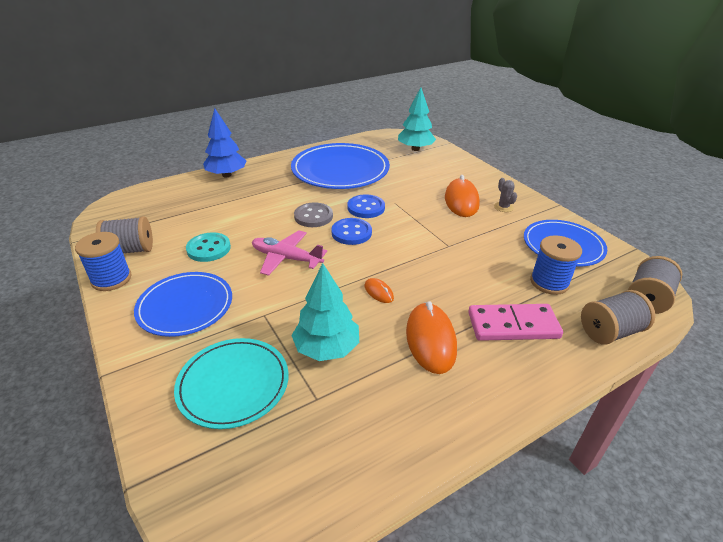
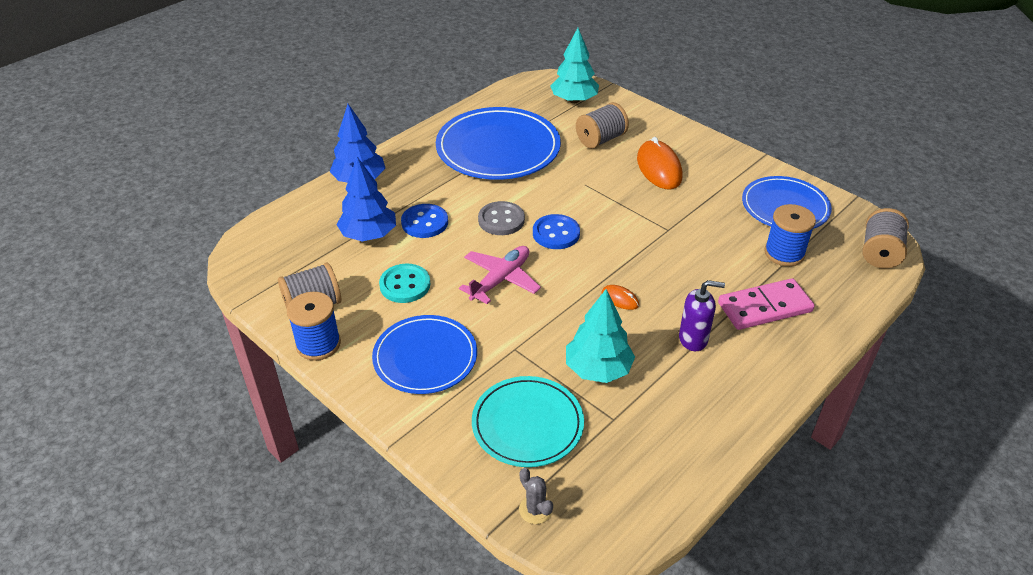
camera: 15 degrees left, 5 degrees up
pink plane [252,230,327,276] -> pink plane turned 120 degrees clockwise [459,246,541,304]
blue button [348,194,385,218] -> blue button moved to [401,204,448,238]
orange mouse [406,301,457,374] -> purple soap dispenser [679,280,725,351]
grey cactus [494,178,517,212] -> grey cactus moved to [519,468,553,524]
grey spool [581,290,655,345] -> grey spool moved to [576,102,629,149]
none -> blue tree [336,157,396,241]

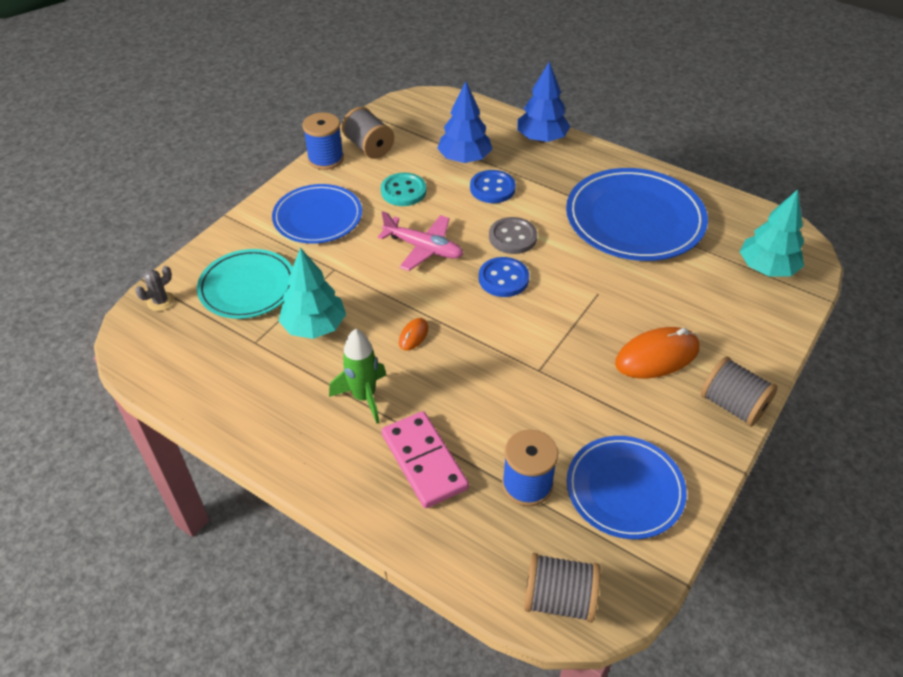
camera: 80 degrees right, 5 degrees up
grey spool [576,102,629,149] -> grey spool moved to [701,357,778,426]
purple soap dispenser [679,280,725,351] -> green rocket [329,329,386,424]

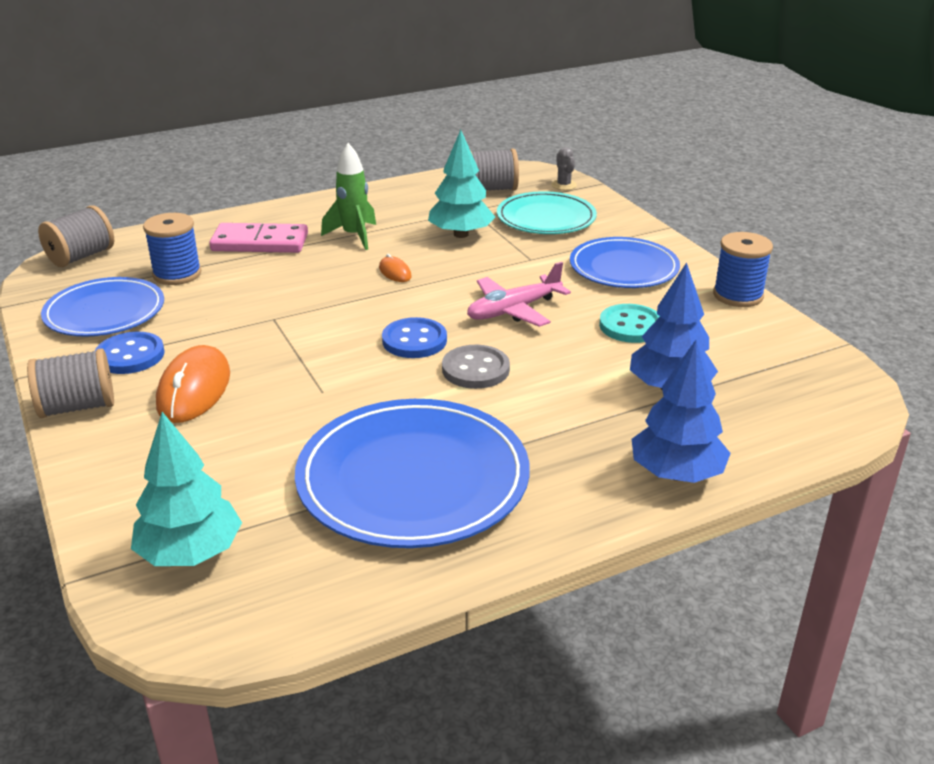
camera: 120 degrees right, 15 degrees down
grey spool [342,107,394,159] -> grey spool moved to [471,149,519,191]
blue button [470,170,516,203] -> blue button moved to [95,332,165,374]

